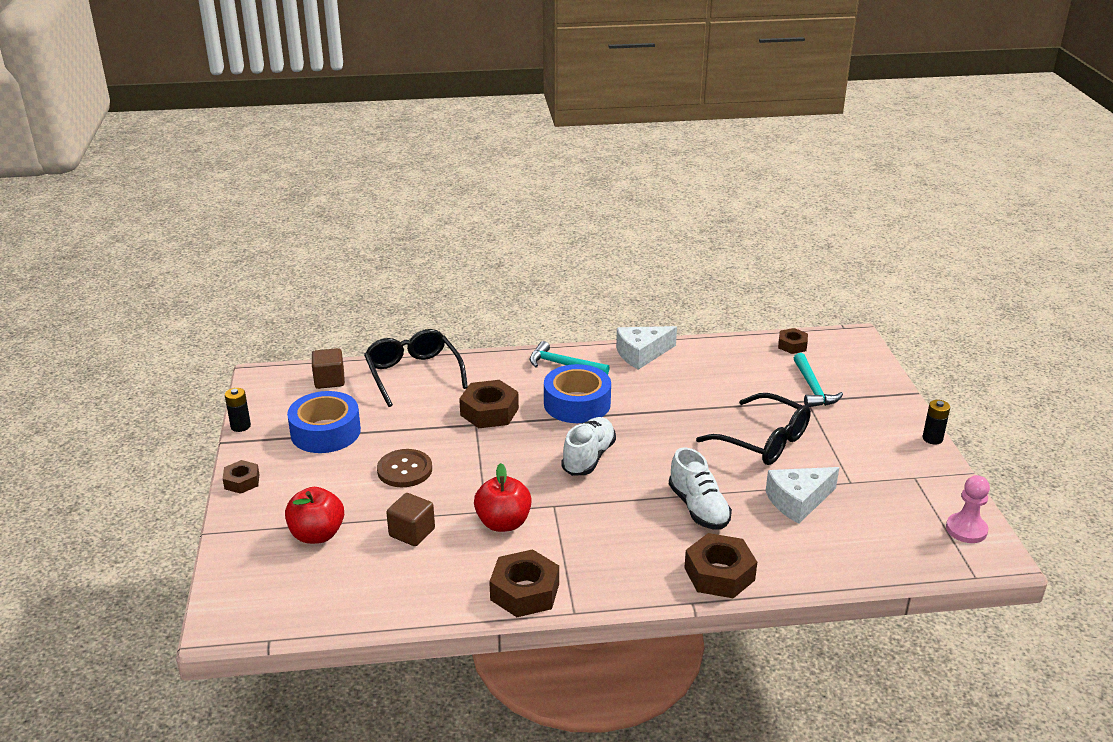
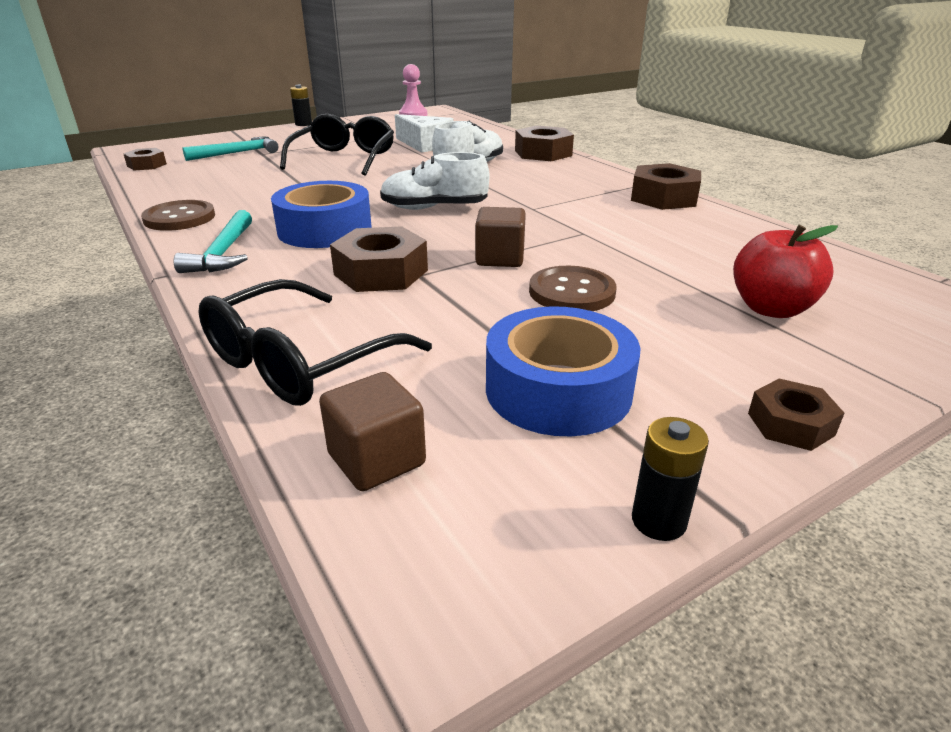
camera: 115 degrees left, 0 degrees up
brown cube [386,493,435,546] -> brown cube moved to [475,207,526,267]
red apple [474,463,532,532] -> none
white cheese [616,326,677,370] -> brown button [141,200,215,231]

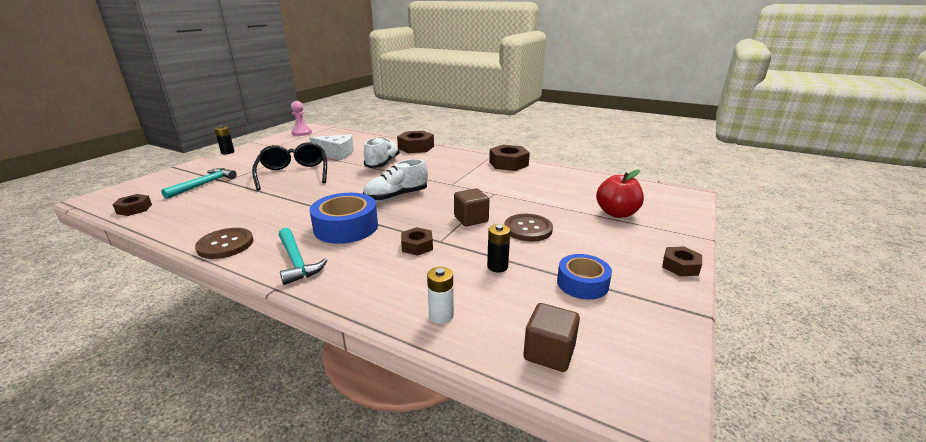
camera: 30 degrees left, 5 degrees down
black glasses [198,279,432,406] -> white battery [427,267,454,324]
brown nut [330,226,428,292] -> brown nut [401,227,433,256], size x0.59
blue tape [486,306,641,436] -> blue tape [557,254,612,300], size x0.65
black battery [632,417,709,541] -> black battery moved to [487,224,510,272]

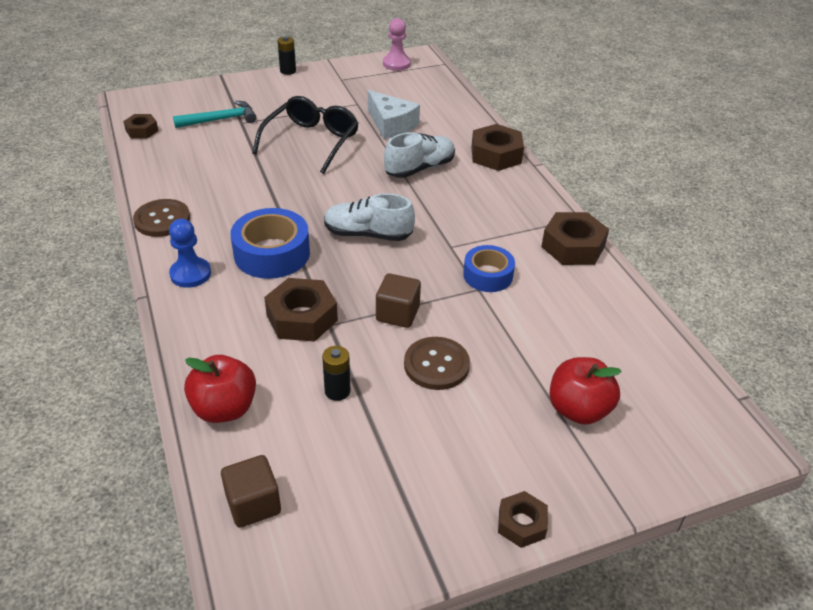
camera: 40 degrees right, 15 degrees up
turquoise hammer [279,228,328,285] -> blue pawn [169,219,211,288]
brown nut [401,227,433,256] -> brown nut [264,278,338,342], size x1.69
white battery [427,267,454,324] -> red apple [184,355,256,423]
blue tape [557,254,612,300] -> blue tape moved to [463,245,515,292]

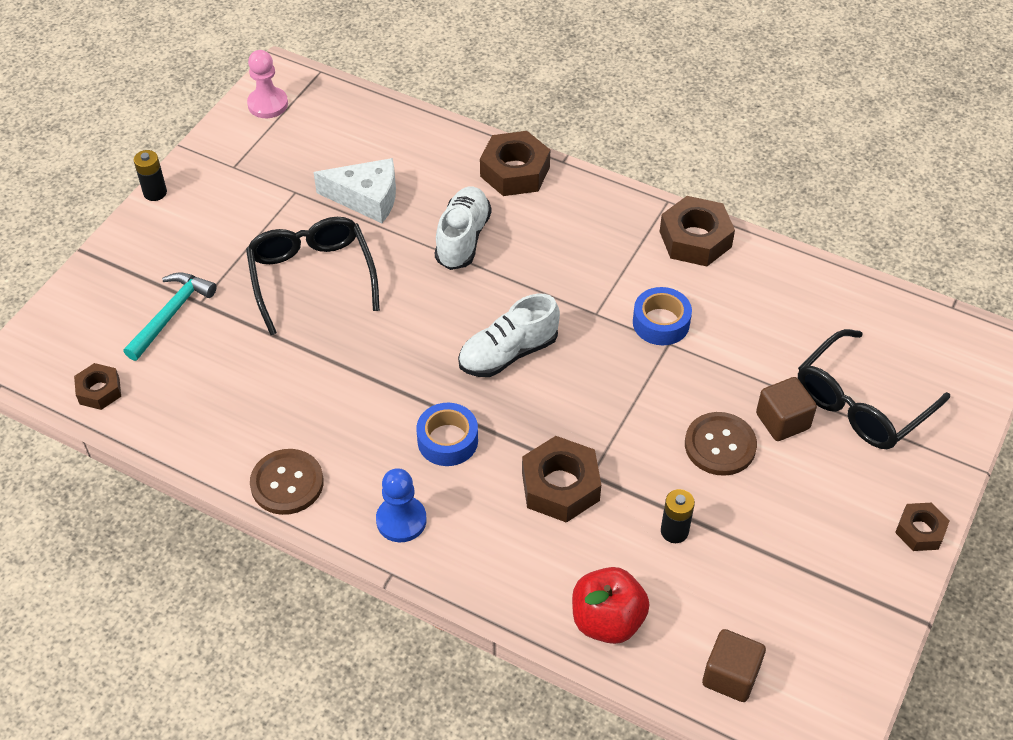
camera: 40 degrees left, 10 degrees up
blue tape [230,208,310,279] -> blue tape [416,403,478,466], size x0.65
brown cube [376,273,421,328] -> brown cube moved to [756,377,817,441]
red apple [550,357,622,425] -> black glasses [798,329,950,449]

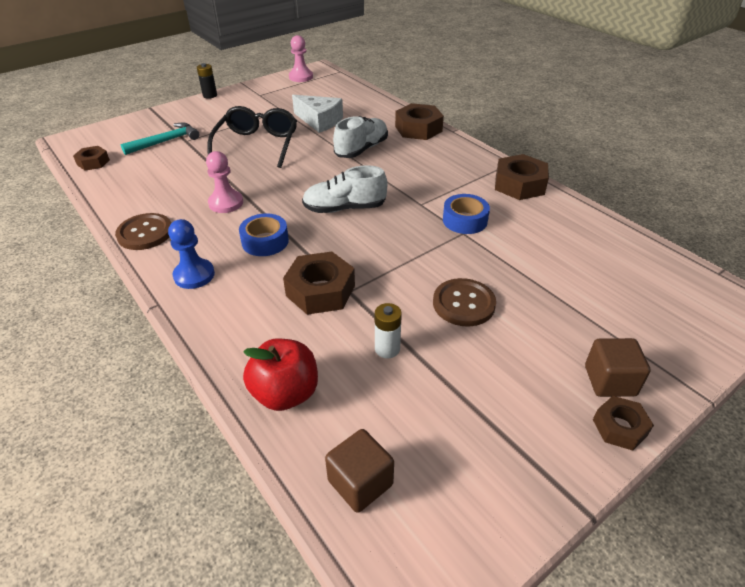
camera: 25 degrees right, 10 degrees down
black battery [661,489,695,543] -> white battery [375,303,402,358]
brown cube [756,377,817,441] -> brown cube moved to [585,338,651,397]
black glasses [798,329,950,449] -> none
none -> pink pawn [206,151,243,213]

